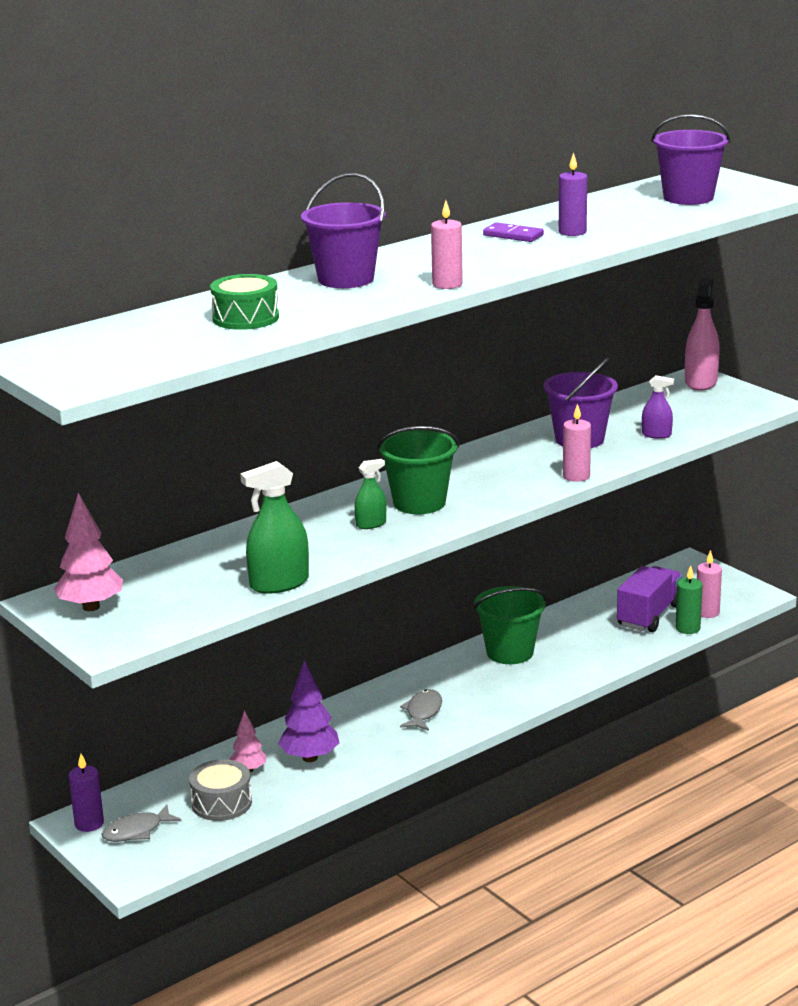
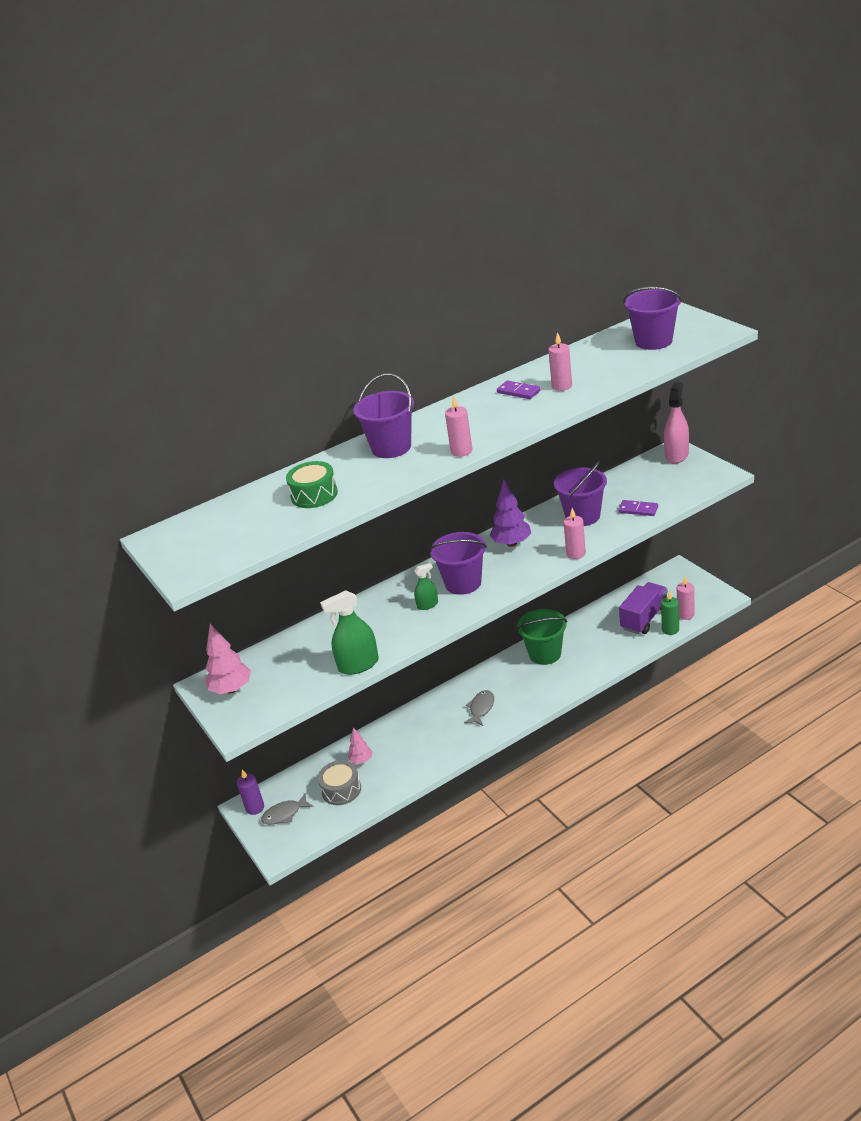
camera: 10 degrees right, 10 degrees up
purple tree [278,660,339,762] -> purple tree moved to [489,480,531,547]
green bucket [377,426,459,514] -> purple bucket [429,532,487,595]
purple candle [559,152,587,236] -> pink candle [548,332,572,391]
purple spray bottle [642,375,674,439] -> purple domino [618,500,658,516]

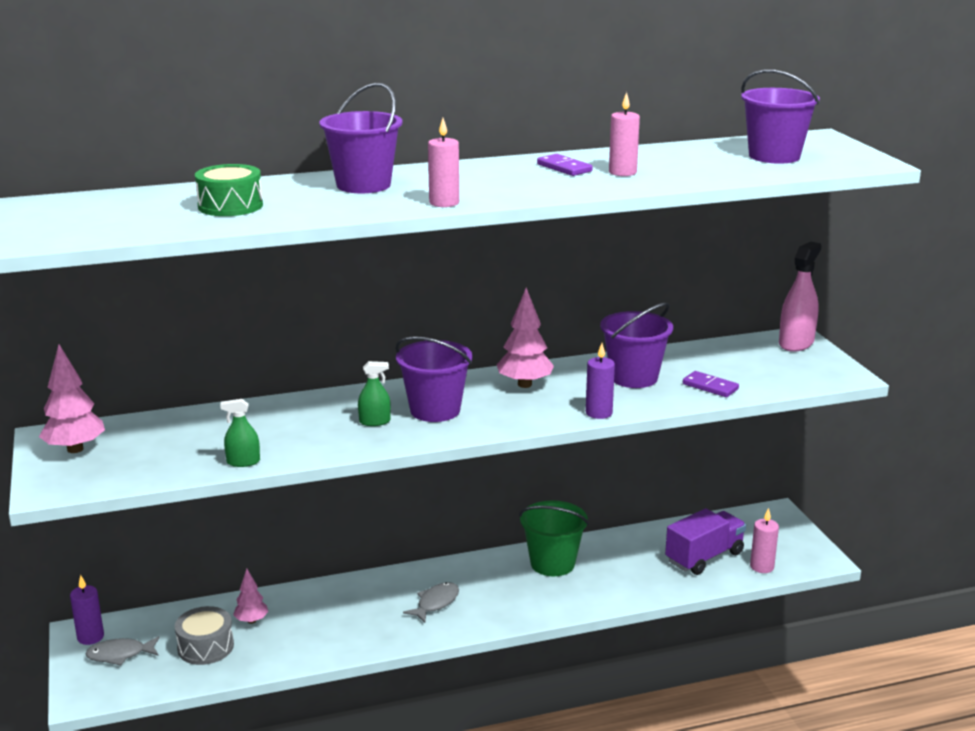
camera: 10 degrees right, 10 degrees down
green spray bottle [320,590,379,675] -> green spray bottle [220,399,260,467], size x0.56
purple tree [489,480,531,547] -> pink tree [497,288,554,388]
pink candle [564,508,586,559] -> purple candle [586,343,615,419]
green candle [661,591,679,635] -> none

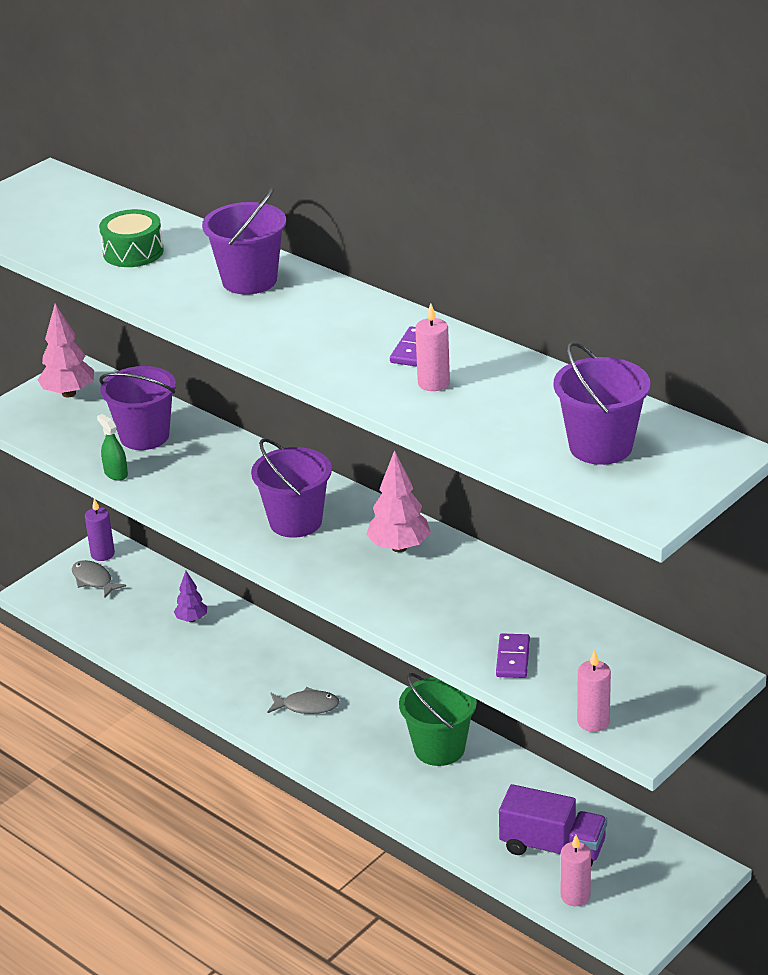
camera: 60 degrees right, 10 degrees up
grey drum [175,606,234,665] -> none
pink tree [233,569,268,624] -> purple tree [174,571,207,622]
green spray bottle [358,361,391,426] -> none
pink candle [428,118,459,207] -> pink candle moved to [577,650,611,732]
purple candle [586,343,615,419] -> none
purple bucket [600,303,673,388] -> purple bucket moved to [99,366,176,450]
pink spray bottle [779,242,821,352] -> none

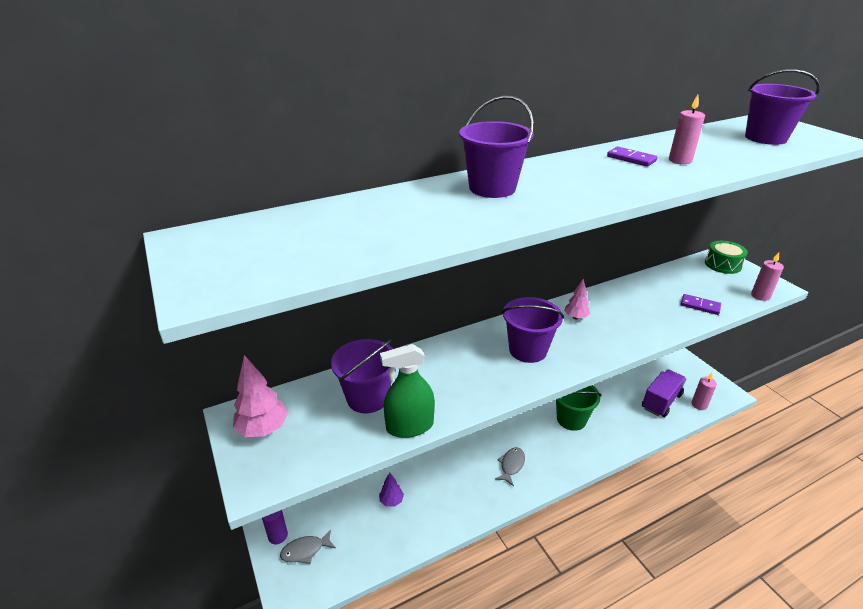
camera: 70 degrees left, 0 degrees up
green spray bottle [97,414,128,481] -> green spray bottle [380,344,435,438], size x1.79
green drum [99,209,164,267] -> green drum moved to [705,241,748,274]
pink tree [366,450,431,552] -> pink tree [564,279,590,319], size x0.61

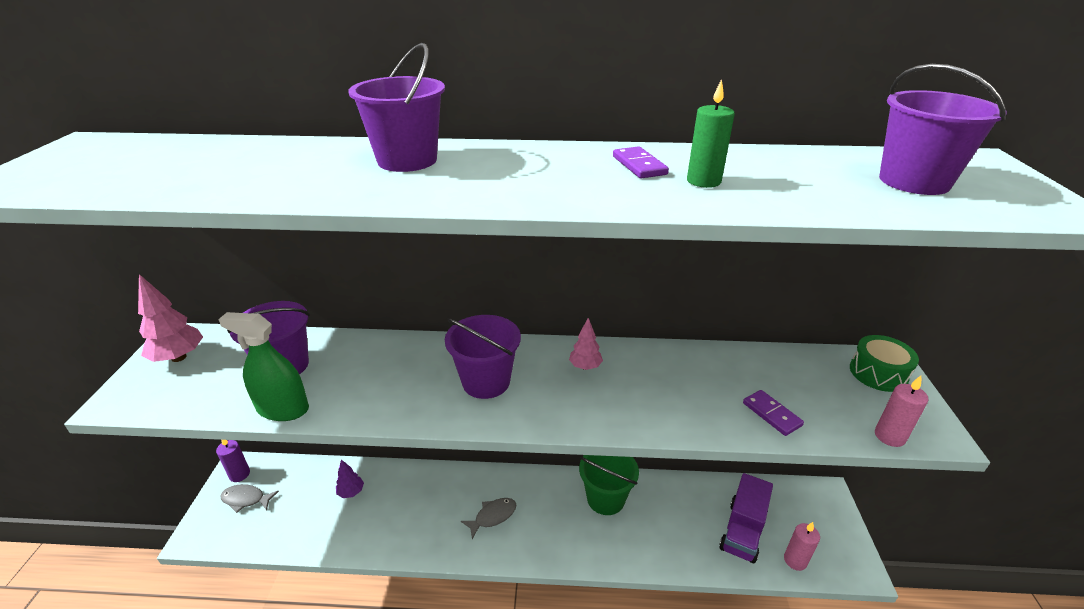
camera: 30 degrees right, 0 degrees up
purple truck [642,369,686,417] -> purple truck turned 135 degrees clockwise [719,473,773,563]
pink candle [669,95,705,164] -> green candle [687,79,735,188]

